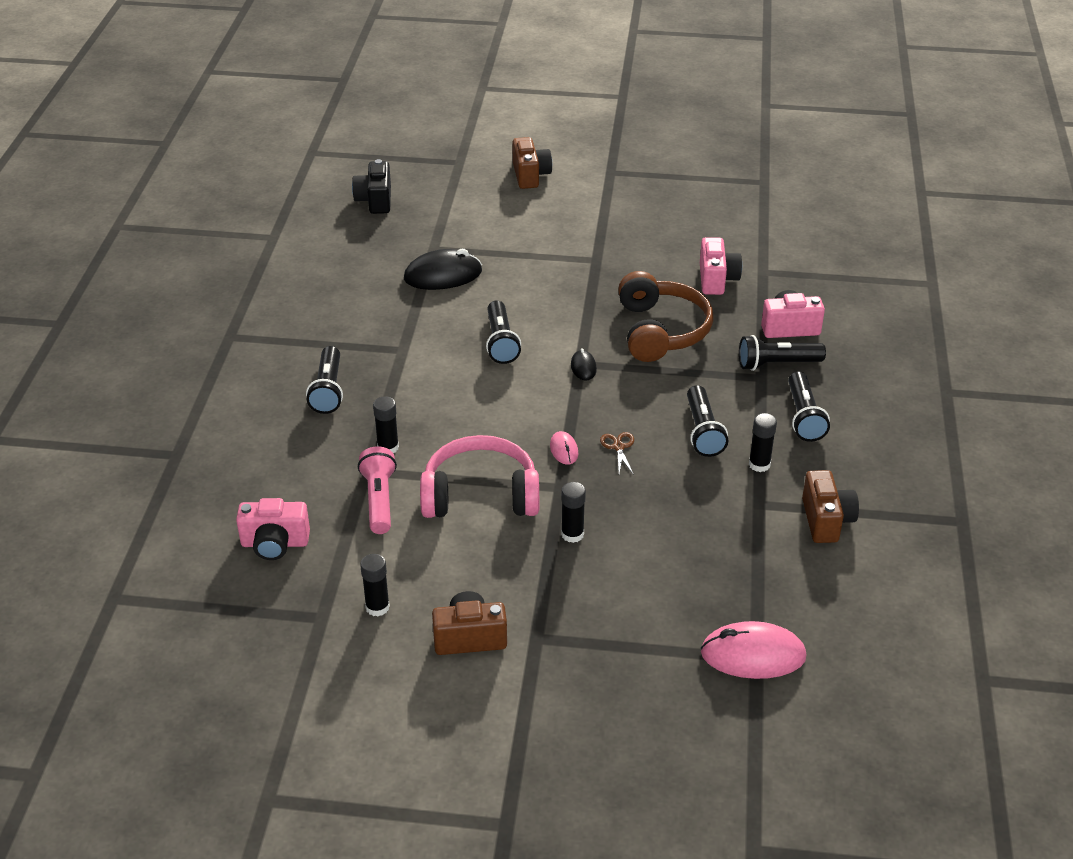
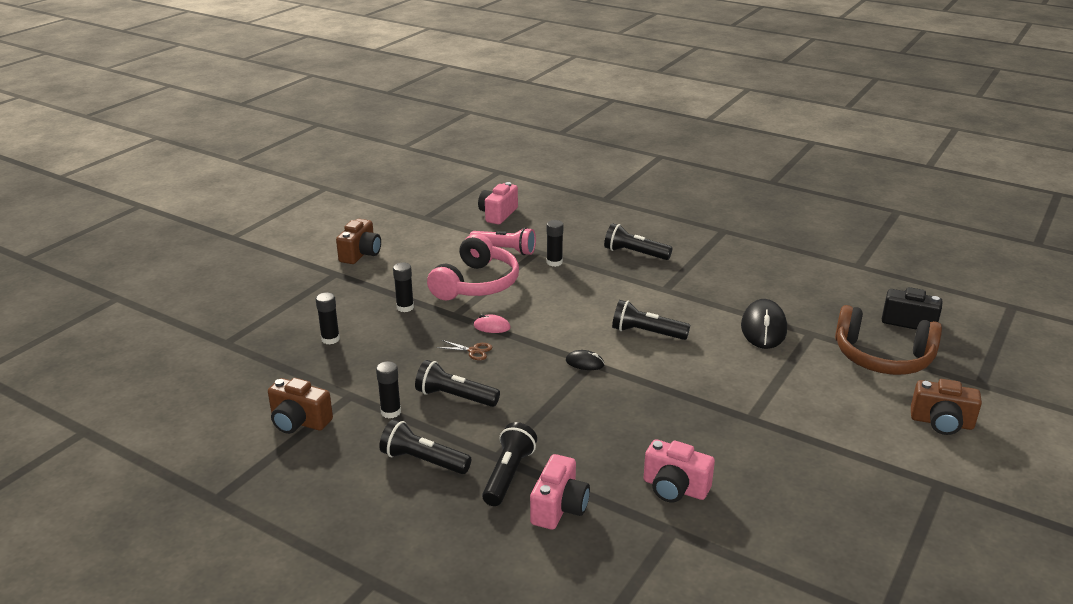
camera: 115 degrees right, 10 degrees down
black glue stick [360,554,390,616] -> black glue stick moved to [316,292,340,345]
brown headphones [618,271,713,362] -> brown headphones moved to [835,305,942,375]
pink mouse [701,621,806,679] -> none

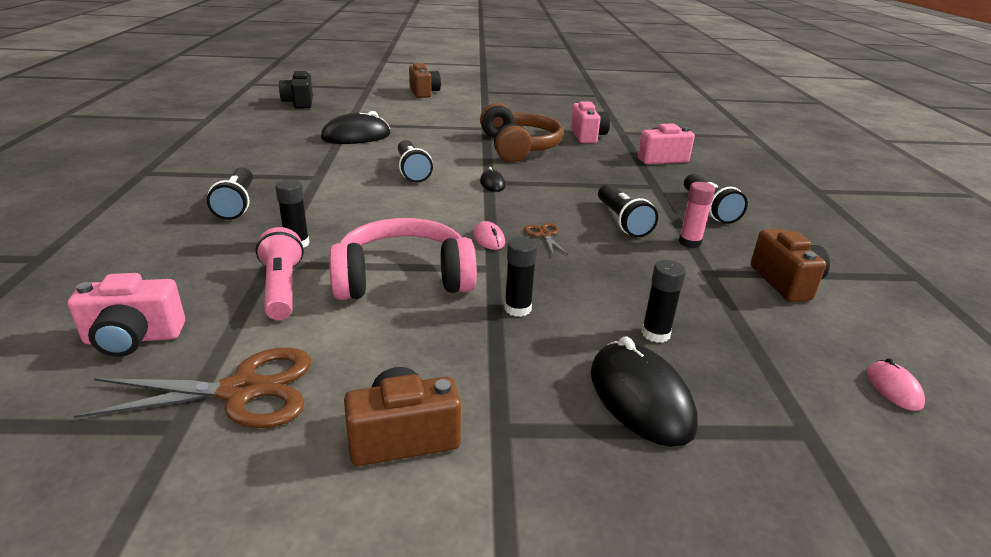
camera: 125 degrees left, 0 degrees up
black glue stick [376,361,401,418] -> pink glue stick [679,182,715,248]
black flashlight [482,422,537,506] -> none
brown headphones [835,305,942,375] -> brown headphones moved to [480,103,563,162]
none -> brown scissors [74,348,311,428]
none -> black mouse [591,336,698,447]
none -> pink mouse [867,358,925,411]

